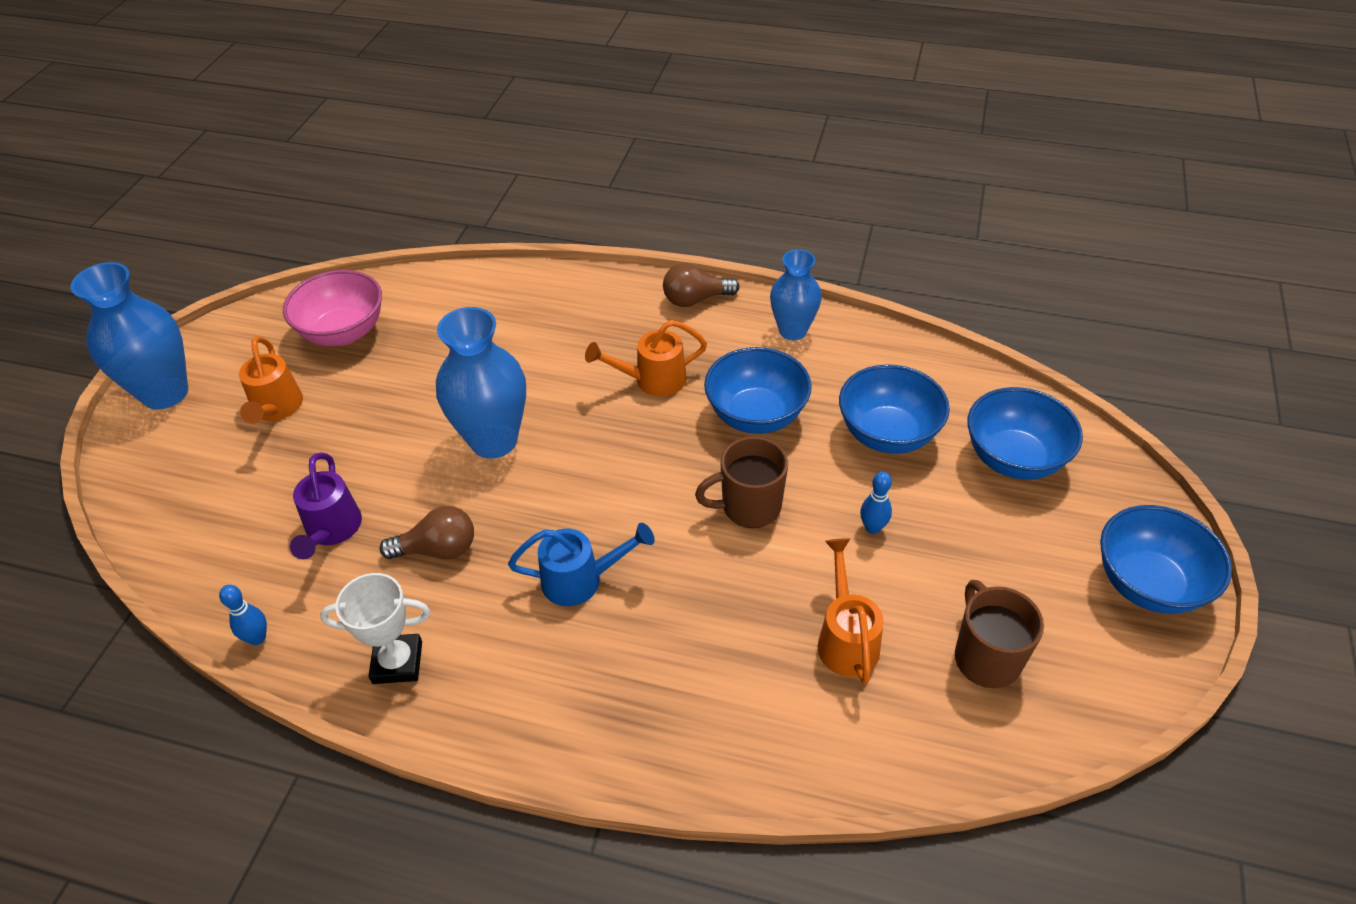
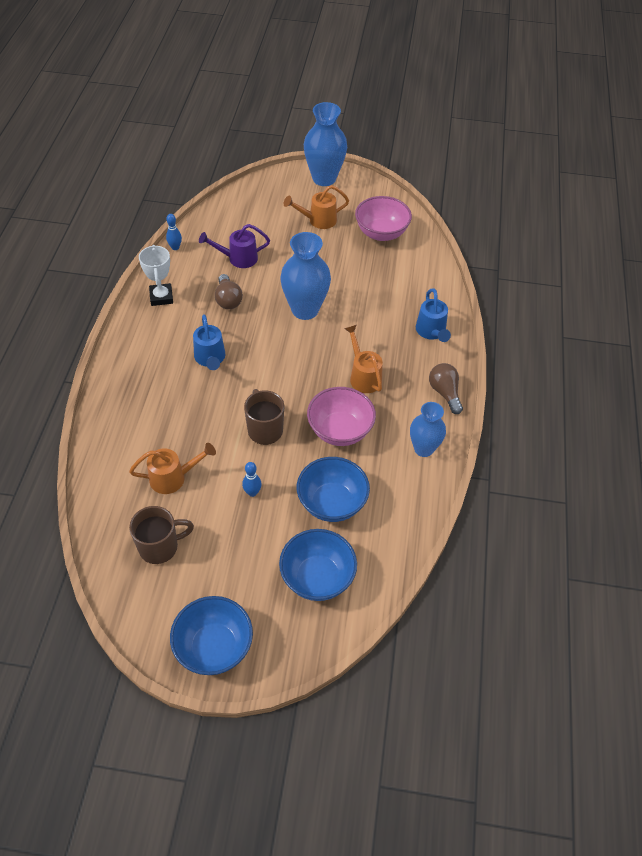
camera: 80 degrees right, 5 degrees up
blue bowl [704,347,812,434] -> pink bowl [307,387,376,446]
none -> blue watering can [416,289,451,342]

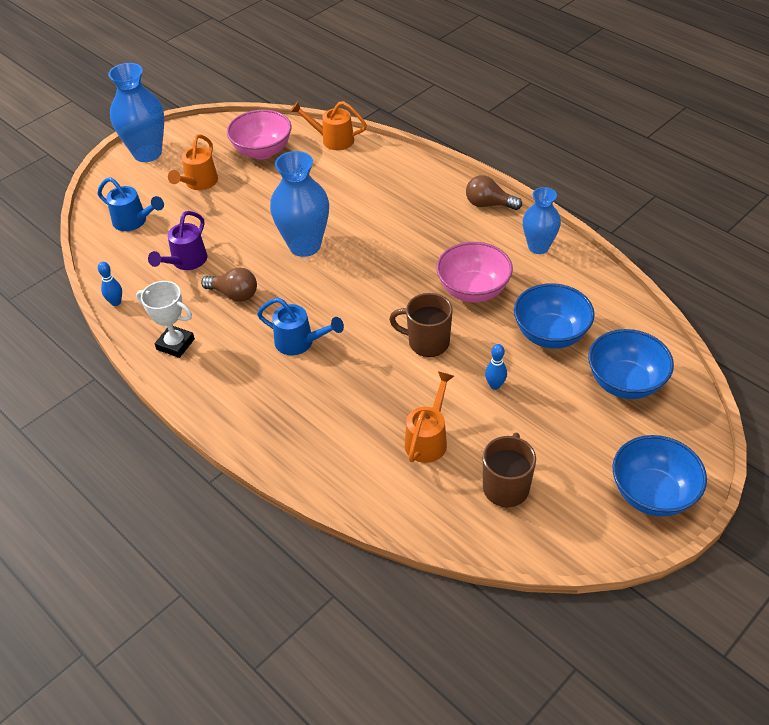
camera: 50 degrees left, 5 degrees down
orange watering can [344,325,383,393] -> orange watering can moved to [290,101,367,150]
blue watering can [416,289,451,342] -> blue watering can moved to [97,177,164,231]

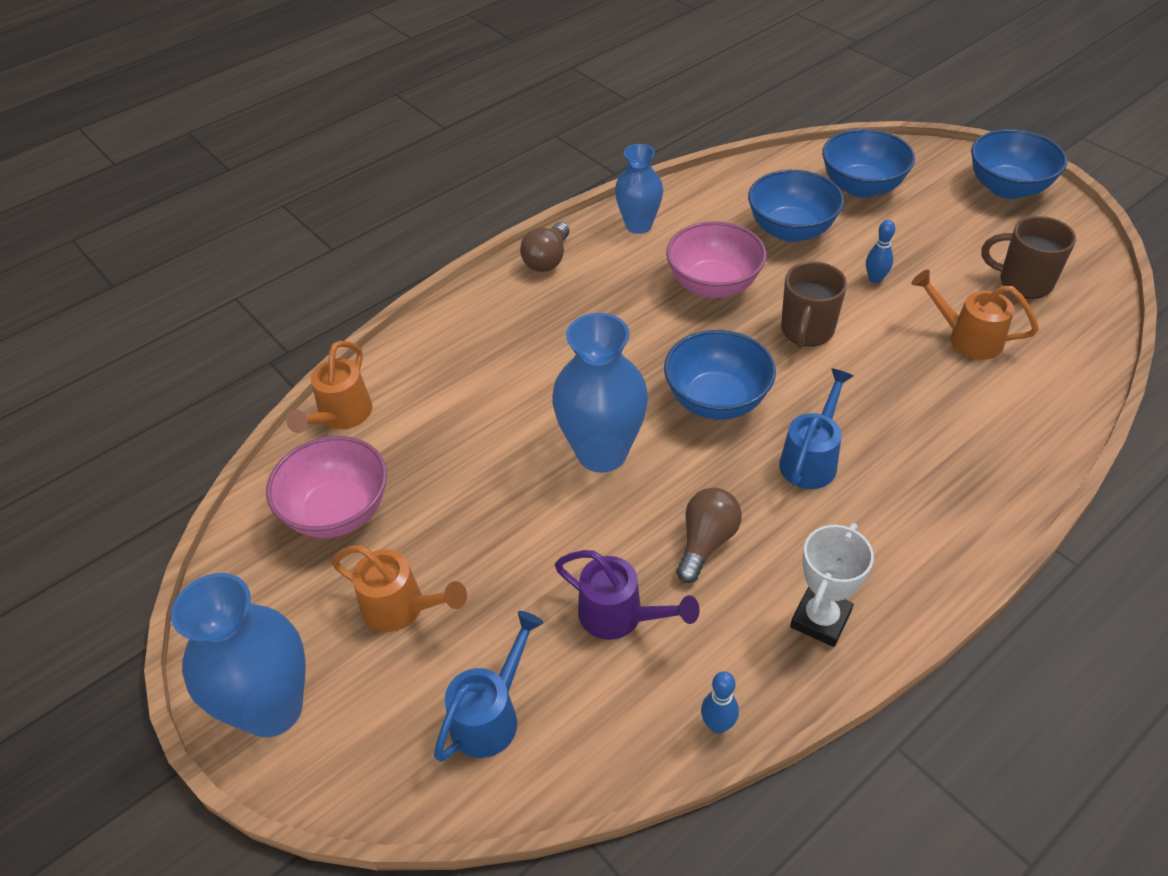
camera: 85 degrees left, 0 degrees up
none -> blue bowl [664,330,776,420]

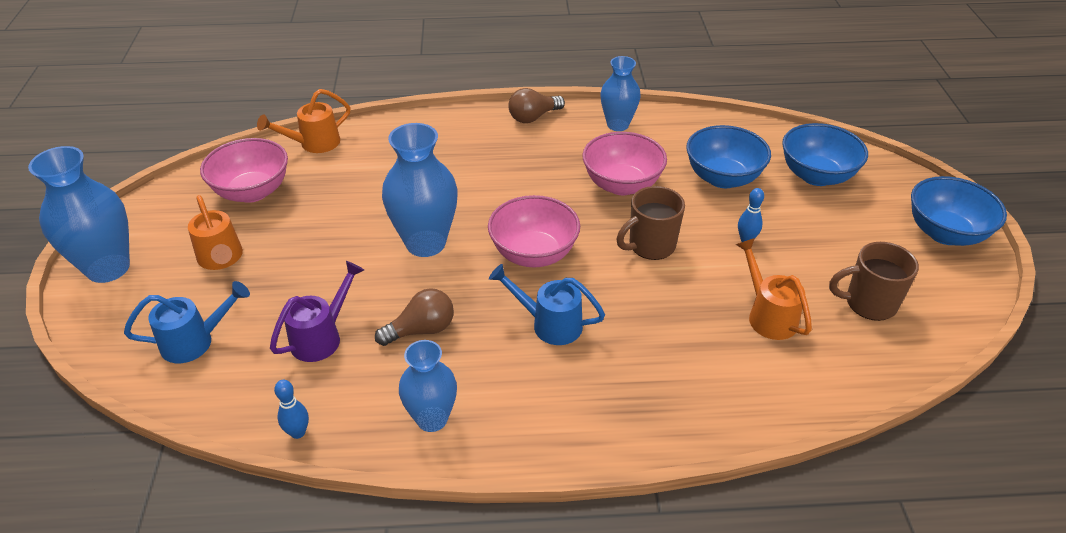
camera: 35 degrees right, 5 degrees down
purple watering can [555,550,699,640] -> purple watering can turned 120 degrees counterclockwise [270,261,364,362]
blue bowl [664,330,776,420] -> pink bowl [488,195,580,267]
blue watering can [779,368,854,489] -> blue watering can turned 135 degrees counterclockwise [489,264,605,345]
white trophy [790,523,874,647] -> blue vase [399,340,457,432]
brown mug [981,216,1076,299] -> brown mug turned 60 degrees counterclockwise [829,242,919,321]

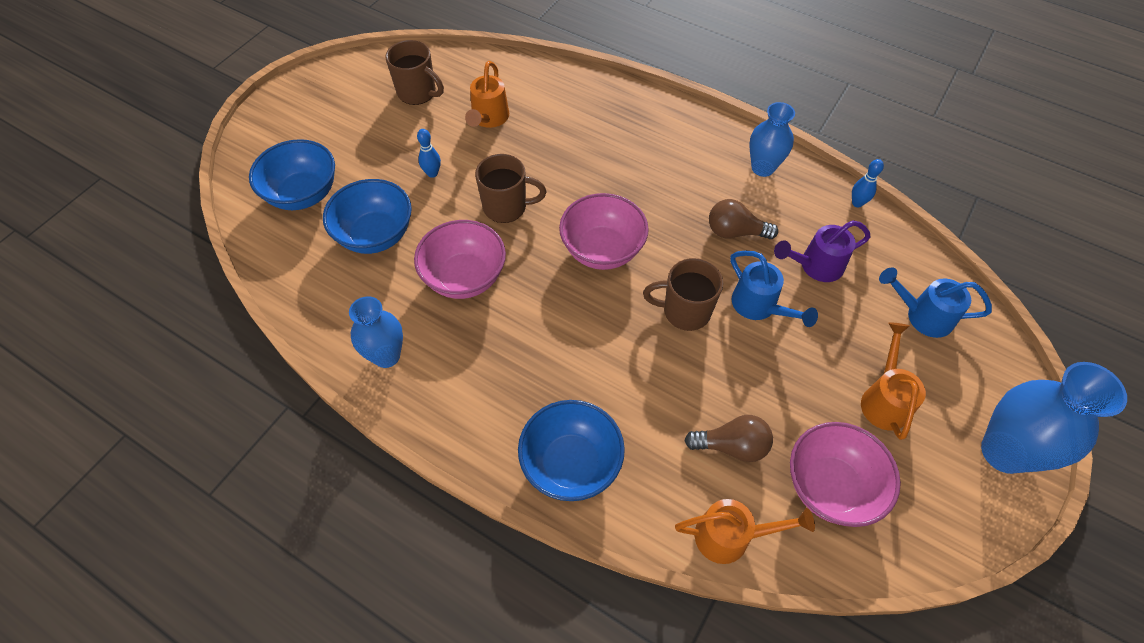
camera: 145 degrees left, 15 degrees up
blue vase [382,123,458,257] -> brown mug [643,258,723,331]
blue watering can [489,264,605,345] -> blue watering can moved to [730,251,818,327]
brown light bulb [508,88,565,123] -> brown light bulb moved to [684,415,773,462]
blue bowl [911,176,1007,246] -> blue bowl moved to [518,400,625,501]

